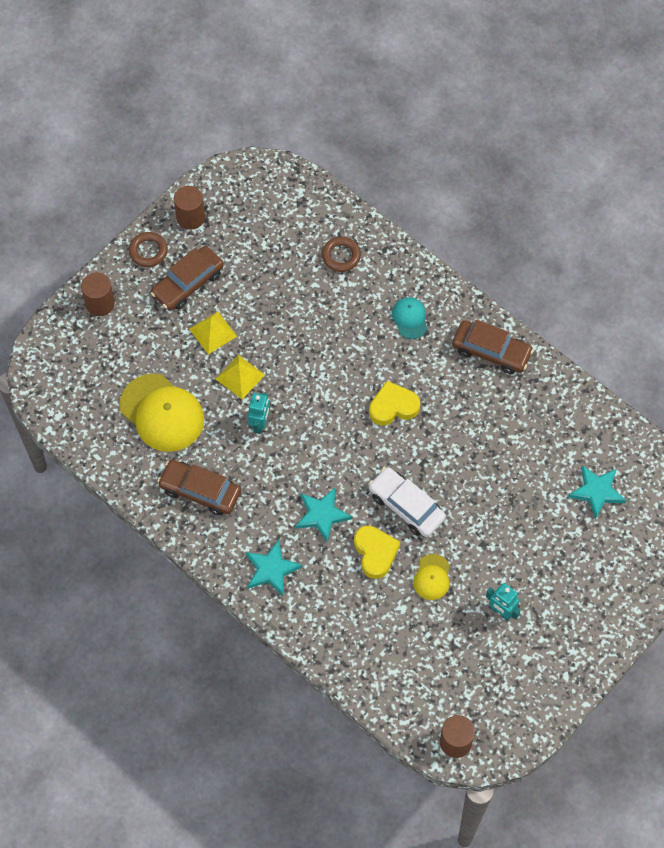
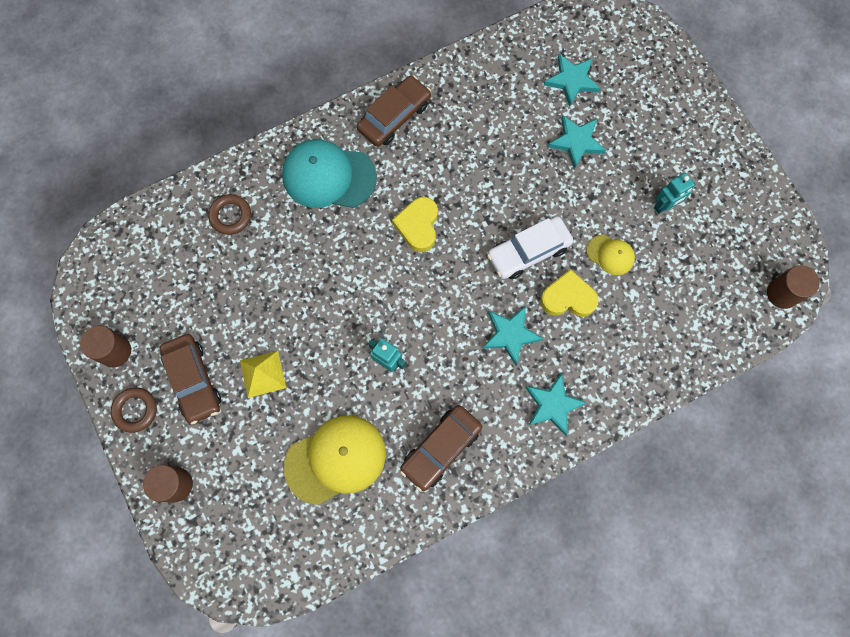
camera: 70 degrees left, 10 degrees up
yellow pyramid [216,355,265,399] -> none
turquoise cap [392,297,427,339] -> turquoise cap [282,139,377,208], size x1.97
none -> turquoise star [548,115,606,169]

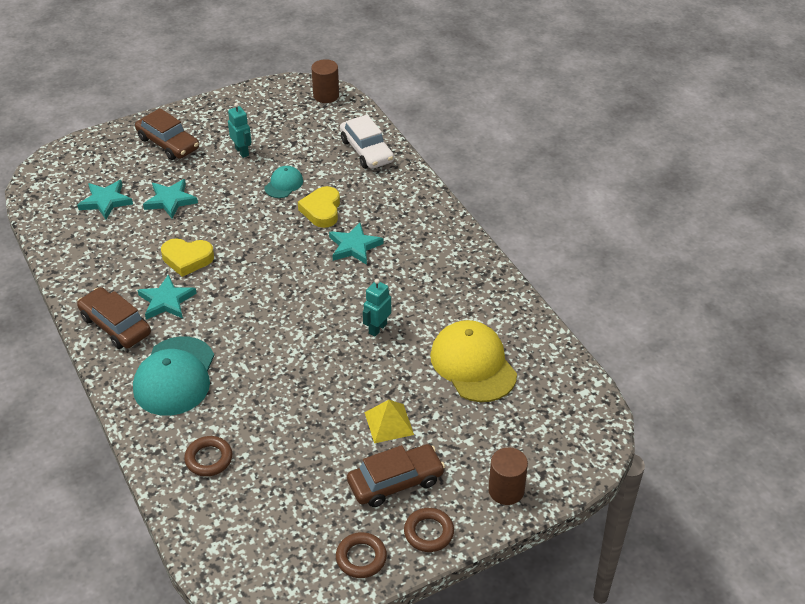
camera: 90 degrees left, 30 degrees down
brown cylinder [80,326,131,367] -> brown ring [336,532,387,578]
yellow heart [392,197,438,252] -> yellow heart moved to [161,238,214,277]
brown car [400,405,482,492] -> brown car moved to [135,108,199,160]
white car [487,216,574,279] -> white car moved to [340,115,394,169]
turquoise star [525,373,587,436] -> turquoise star moved to [137,274,197,320]
yellow cap [586,234,635,275] -> turquoise cap [264,166,303,198]

